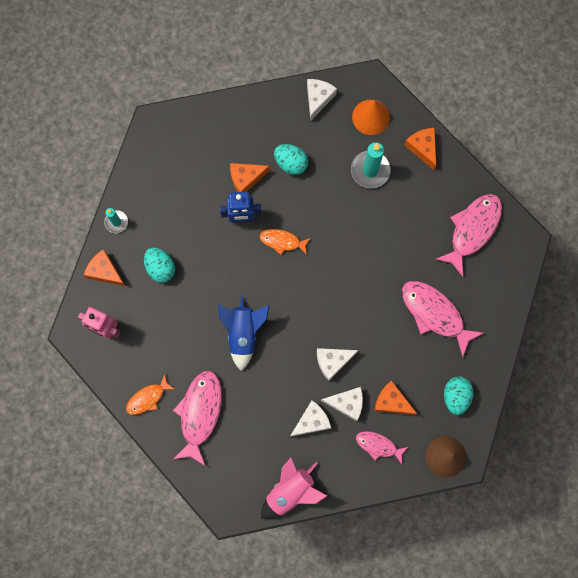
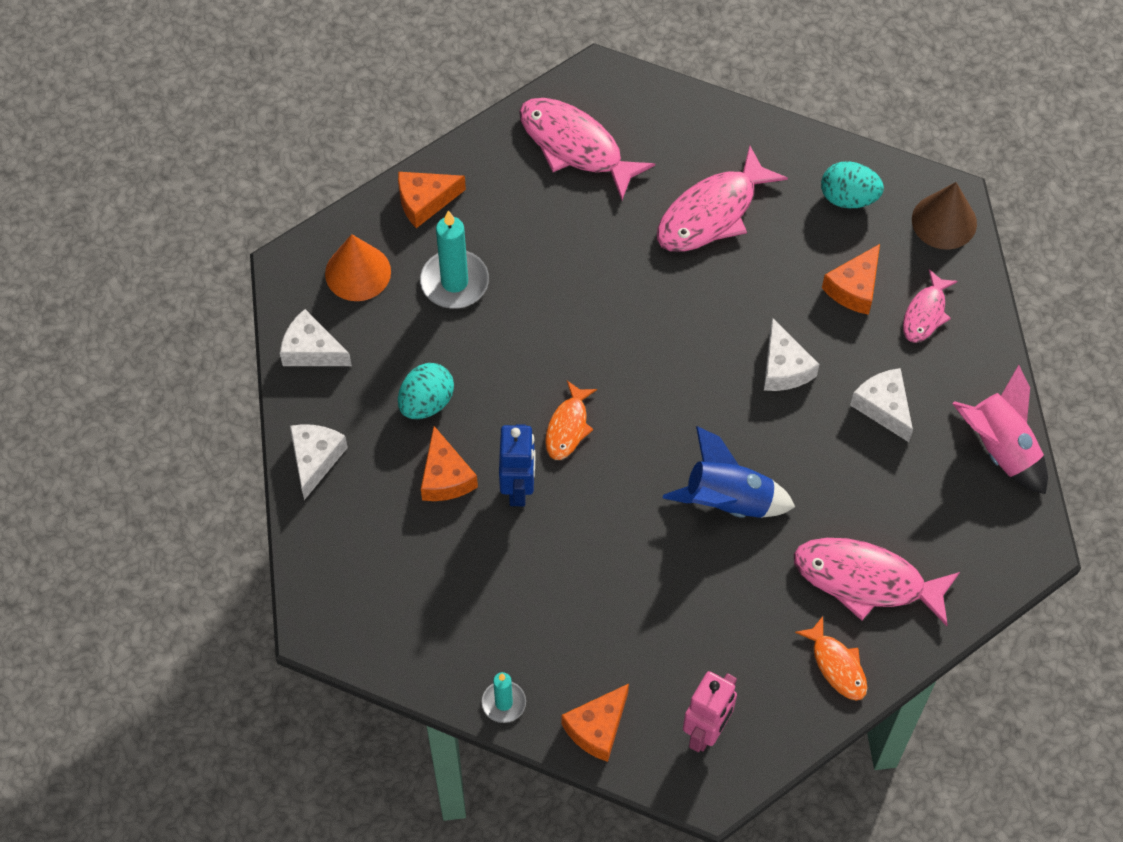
camera: 85 degrees left, 15 degrees down
turquoise egg [144,248,175,283] -> none
white cheese [321,387,363,421] -> white cheese moved to [290,424,348,500]

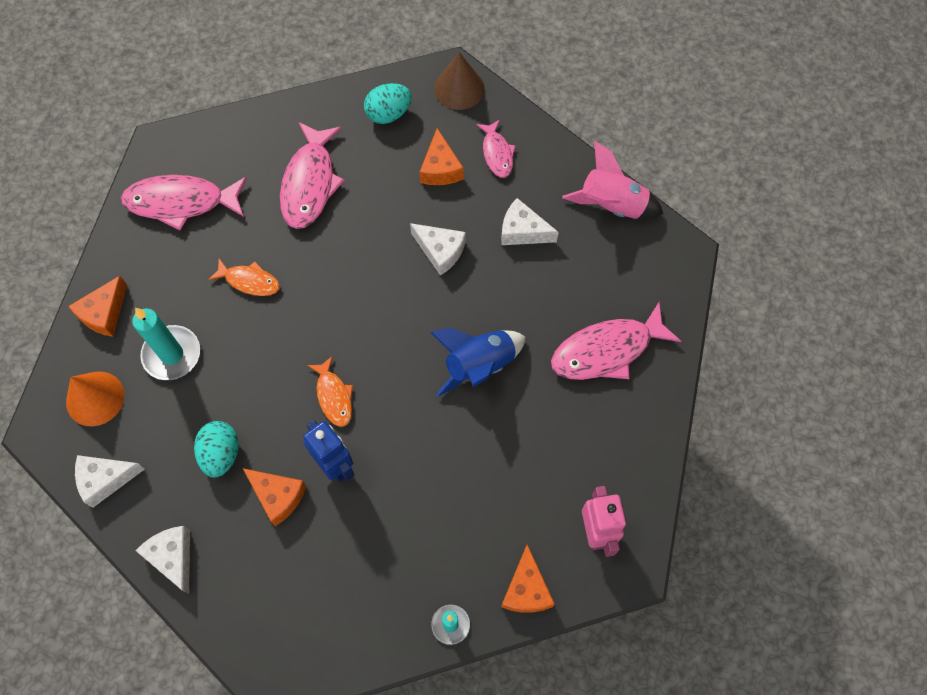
camera: 40 degrees left, 5 degrees up
orange fish [795,616,867,701] -> orange fish moved to [208,259,280,296]

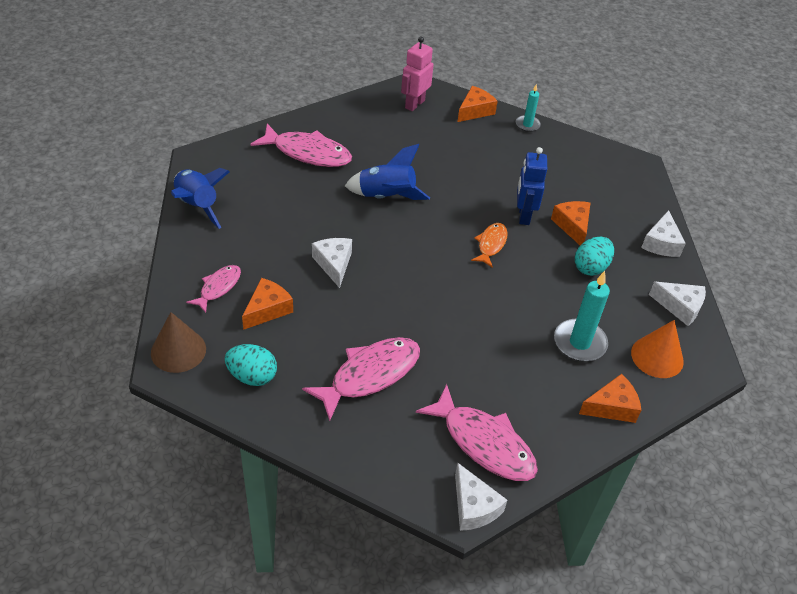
camera: 140 degrees left, 20 degrees down
orange fish [208,259,280,296] -> none
white cheese [501,198,559,245] -> white cheese moved to [455,463,507,531]
pink rocket [562,141,663,219] -> blue rocket [171,168,230,229]

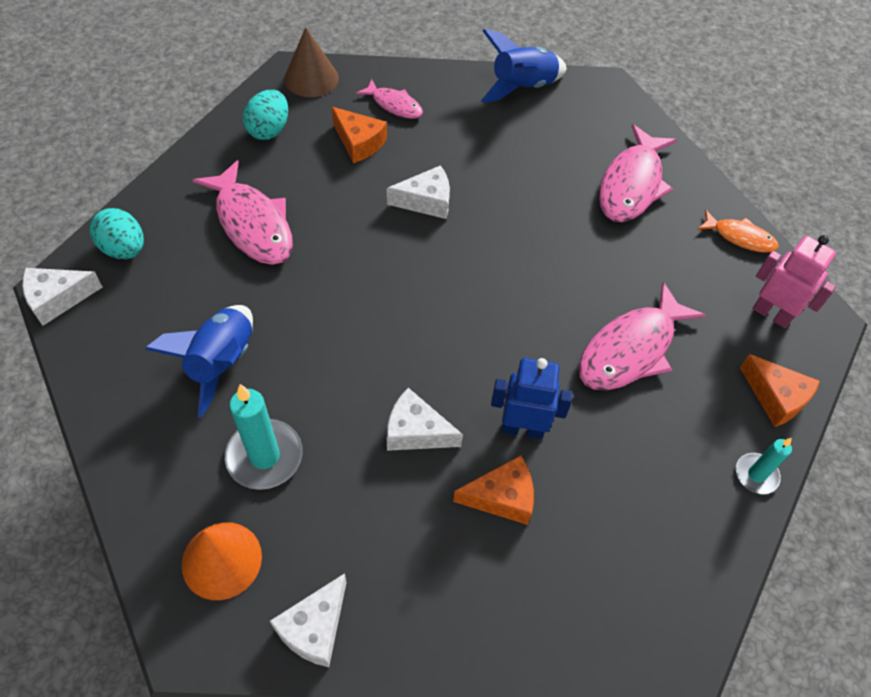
camera: 95 degrees right, 10 degrees up
blue rocket [345,144,430,200] -> blue rocket moved to [145,305,253,418]
pink fish [416,384,538,481] -> pink fish moved to [579,282,706,390]
orange fish [471,223,508,268] -> orange fish moved to [697,210,779,252]
turquoise egg [575,237,614,276] -> turquoise egg moved to [90,208,144,259]
orange cheese [579,374,641,423] -> none
white cheese [641,210,686,257] -> white cheese moved to [387,388,463,451]

